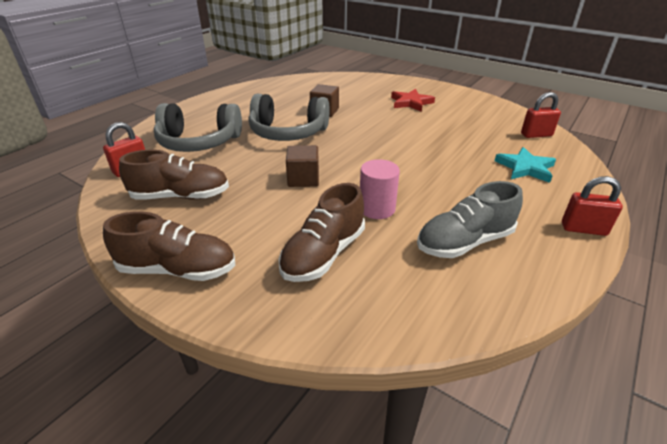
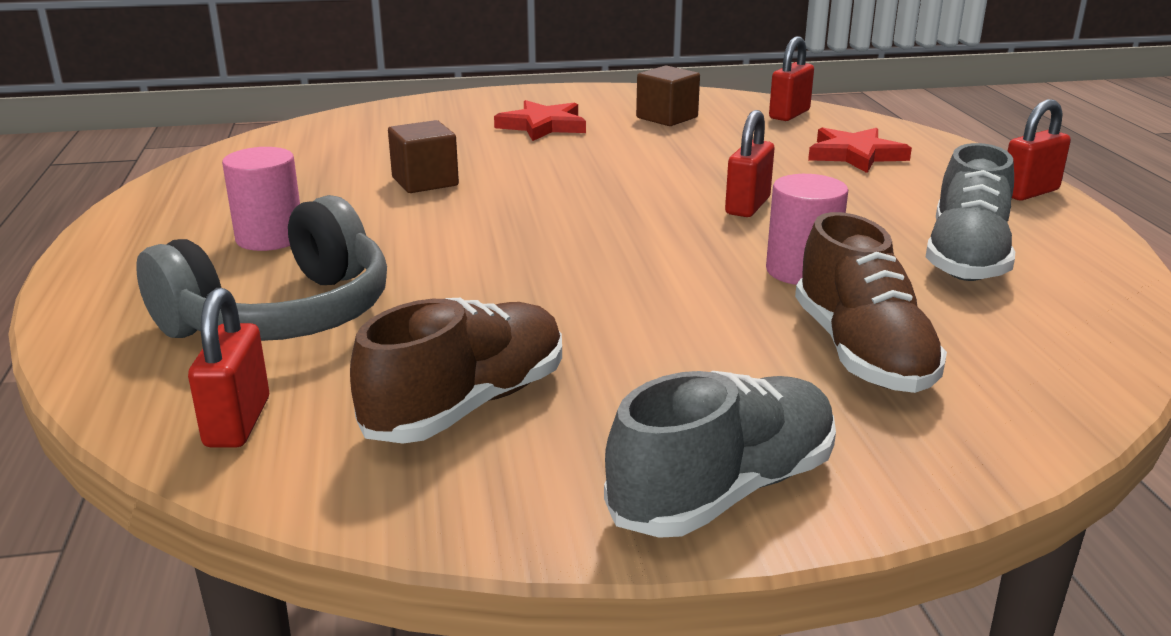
camera: 45 degrees left, 10 degrees down
brown shoe [103,211,235,281] -> grey shoe [604,371,836,538]
grey headphones [249,94,330,141] -> none
brown cube [286,145,319,187] -> brown cube moved to [636,65,700,126]
turquoise star [495,147,556,183] -> red star [808,127,912,173]
none -> pink cylinder [222,147,300,251]
none -> red padlock [725,110,774,217]

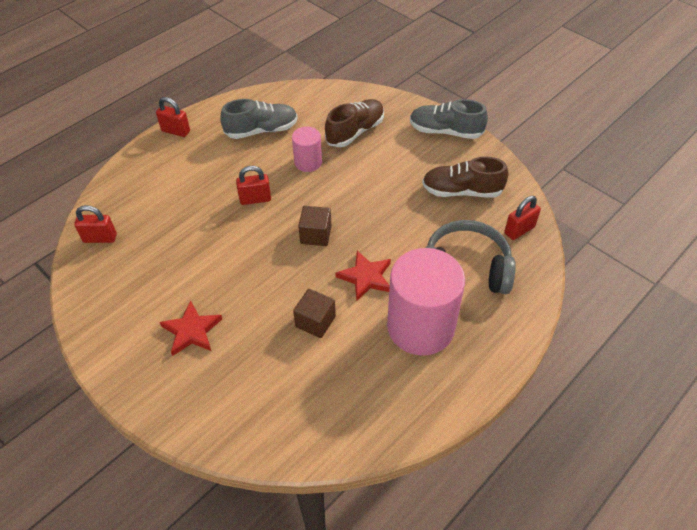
camera: 125 degrees left, 25 degrees up
pink cylinder [222,147,300,251] -> pink cylinder [387,248,465,356], size x2.01
brown cube [636,65,700,126] -> brown cube moved to [298,206,331,246]
red star [808,127,912,173] -> red star moved to [335,250,391,302]

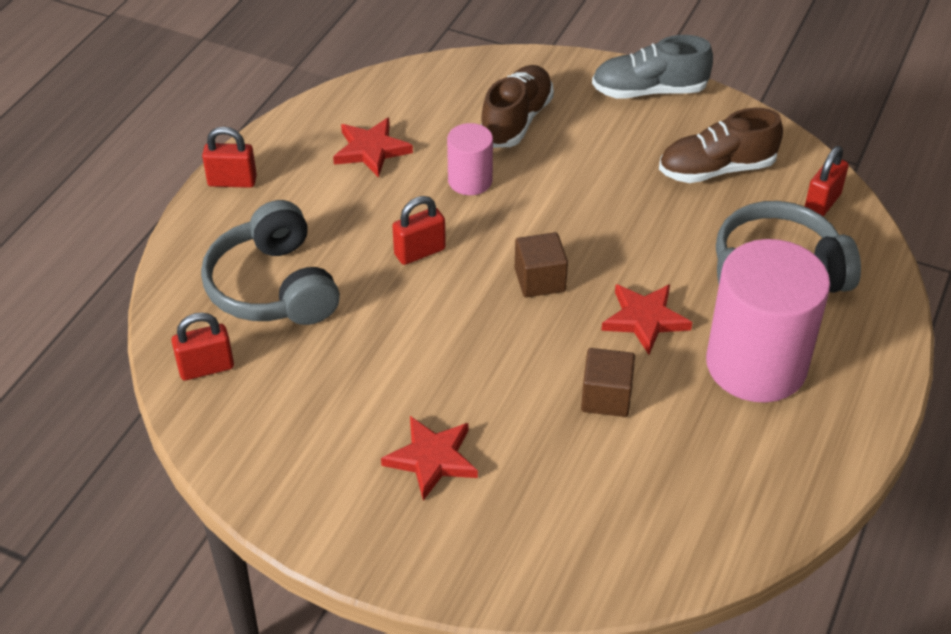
camera: 20 degrees left, 5 degrees down
grey shoe [220,99,298,139] -> red star [333,118,413,178]
none -> grey headphones [201,200,340,325]

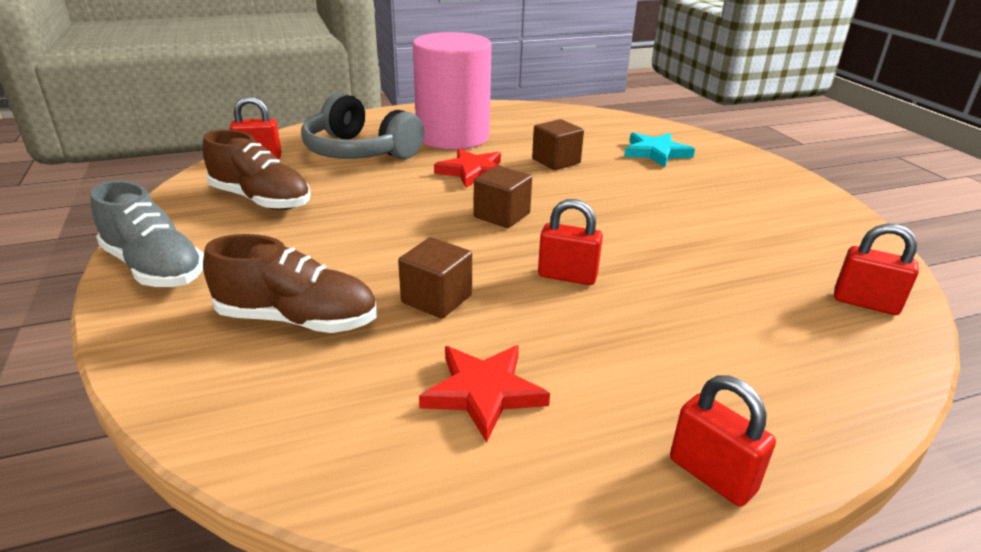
camera: 135 degrees left, 15 degrees down
grey headphones [201,200,340,325] -> none
red star [381,416,478,501] -> none
pink cylinder [447,123,493,195] -> brown cube [398,237,472,319]
brown shoe [481,65,554,148] -> brown shoe turned 150 degrees counterclockwise [203,234,377,333]
none -> turquoise star [624,132,695,167]

